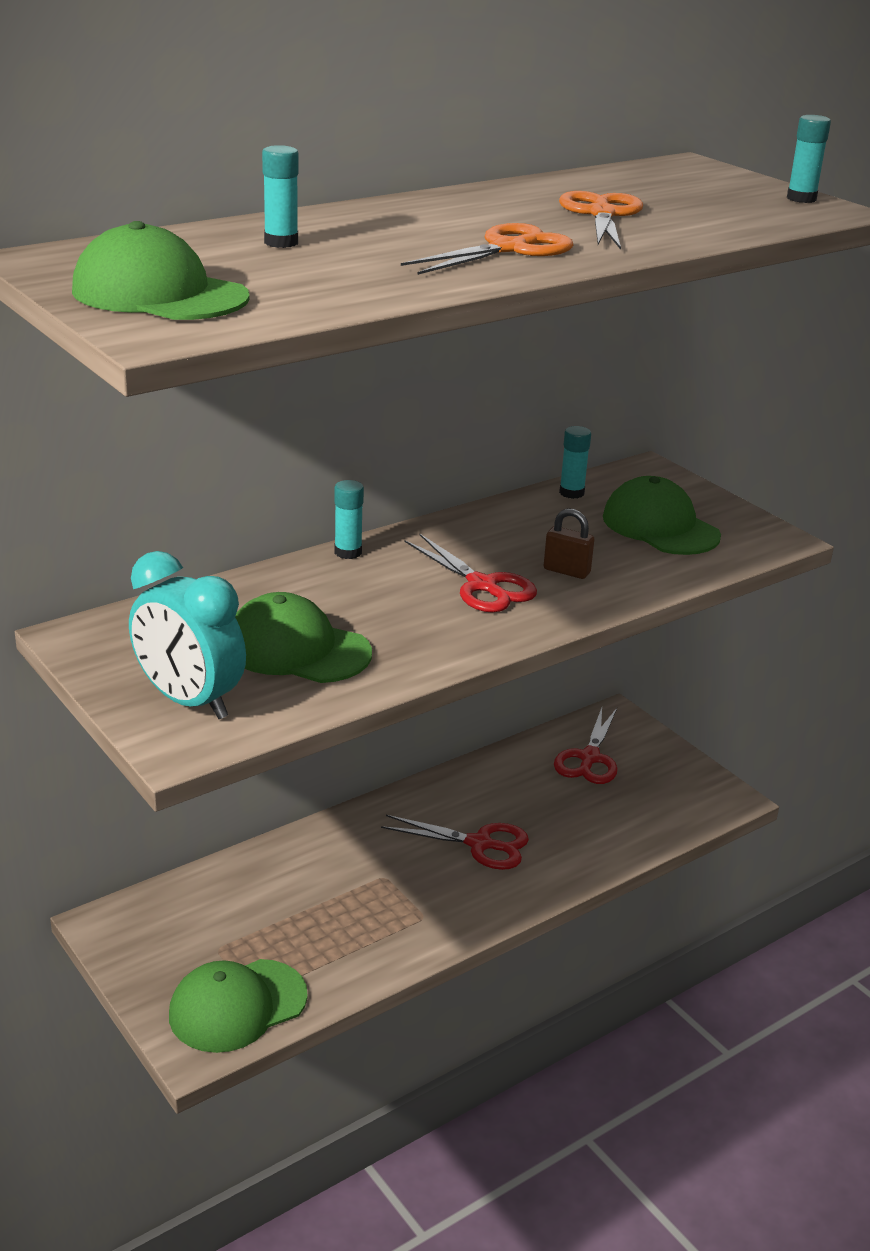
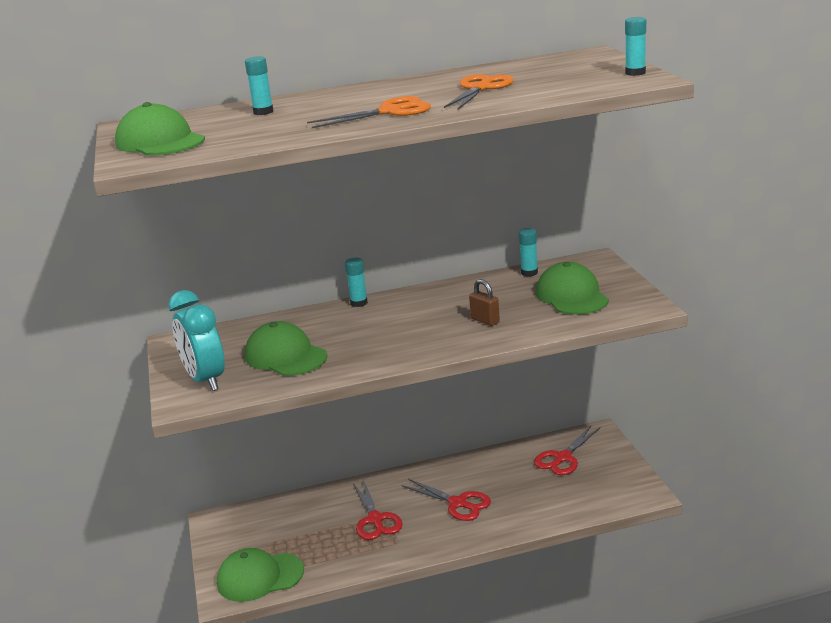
camera: 25 degrees right, 5 degrees down
red scissors [405,534,537,612] -> red scissors moved to [353,479,403,540]

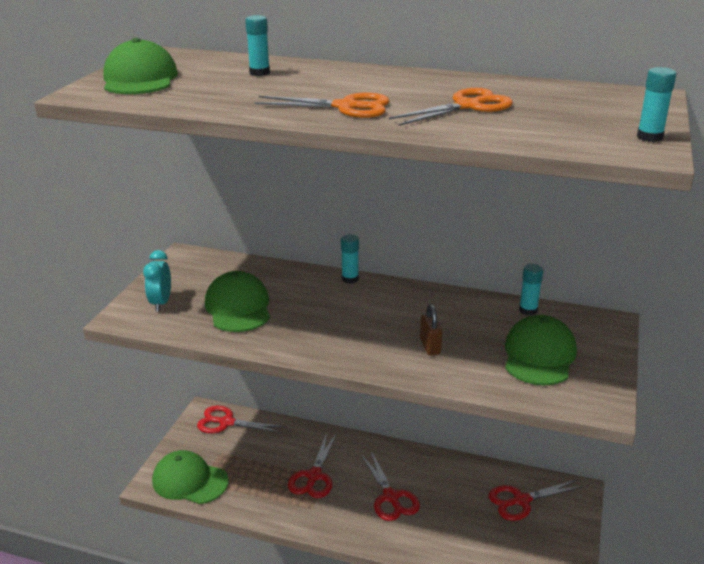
camera: 30 degrees right, 5 degrees up
turquoise clock [169,290,225,391] -> turquoise clock [143,250,171,311], size x0.63
none -> red scissors [197,406,285,433]

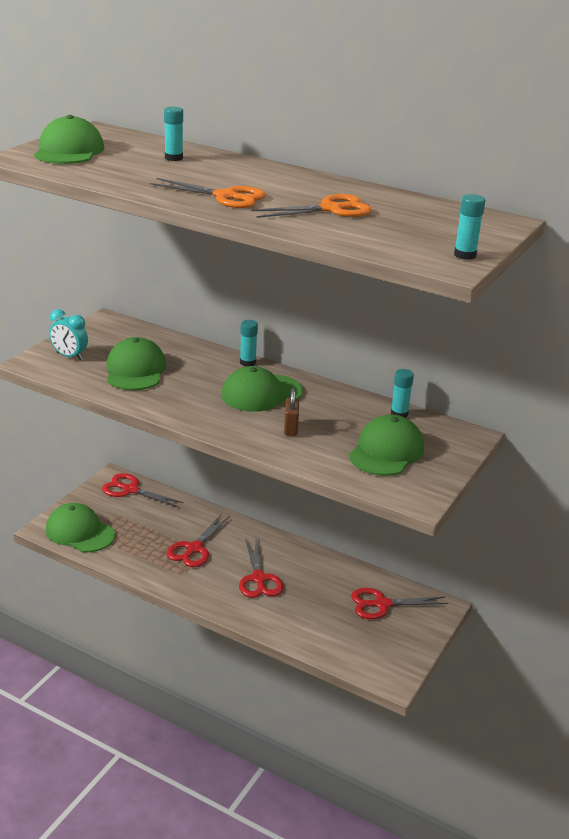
camera: 10 degrees right, 0 degrees up
turquoise clock [143,250,171,311] -> turquoise clock turned 75 degrees counterclockwise [49,309,88,361]
none -> green cap [221,366,303,412]

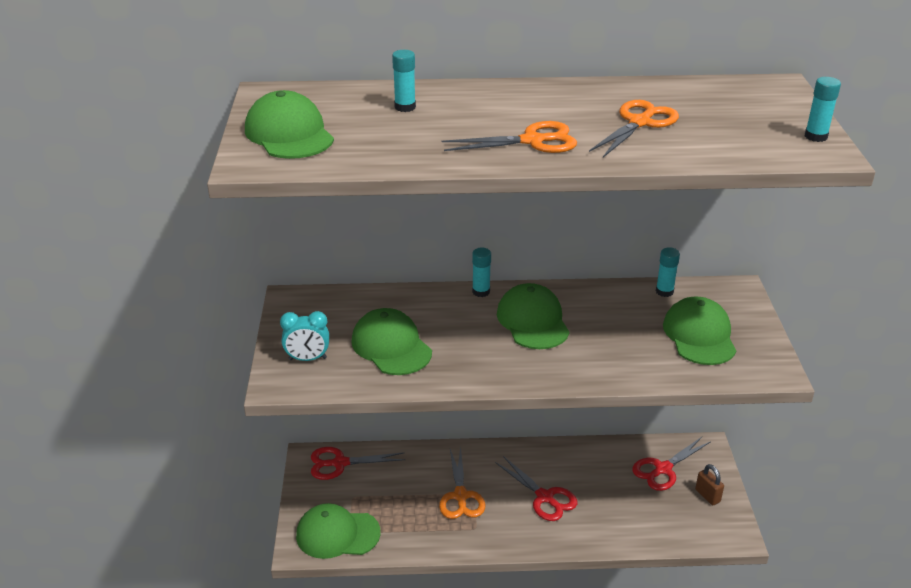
camera: 30 degrees left, 5 degrees up
red scissors [167,514,230,567] -> orange scissors [439,447,485,519]
green cap [221,366,303,412] -> green cap turned 135 degrees clockwise [497,283,570,349]
brown padlock [284,388,299,436] -> brown padlock moved to [695,464,724,505]

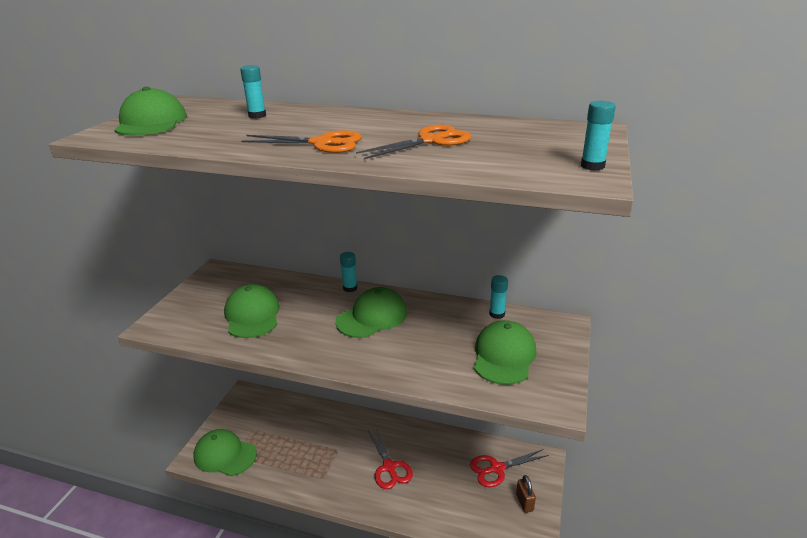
camera: 20 degrees right, 5 degrees down
turquoise clock [280,311,329,361] -> none
red scissors [311,447,405,480] -> none
orange scissors [439,447,485,519] -> none
green cap [497,283,570,349] -> green cap turned 45 degrees clockwise [335,287,407,338]

